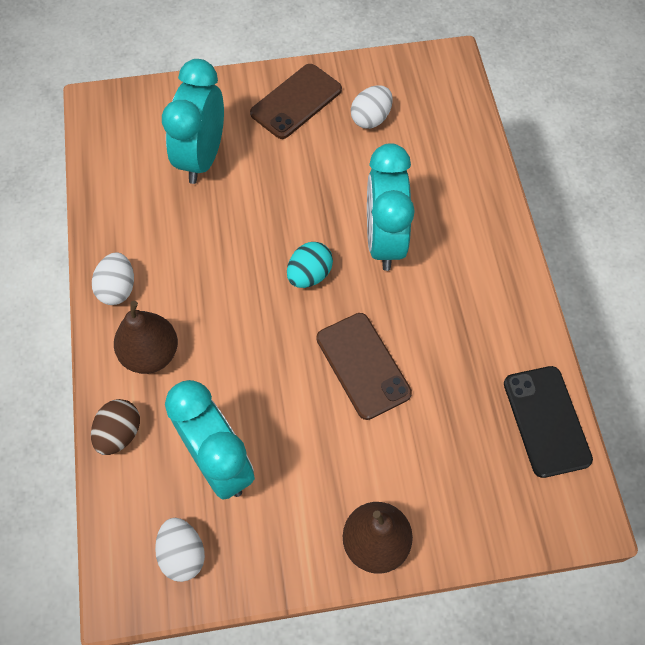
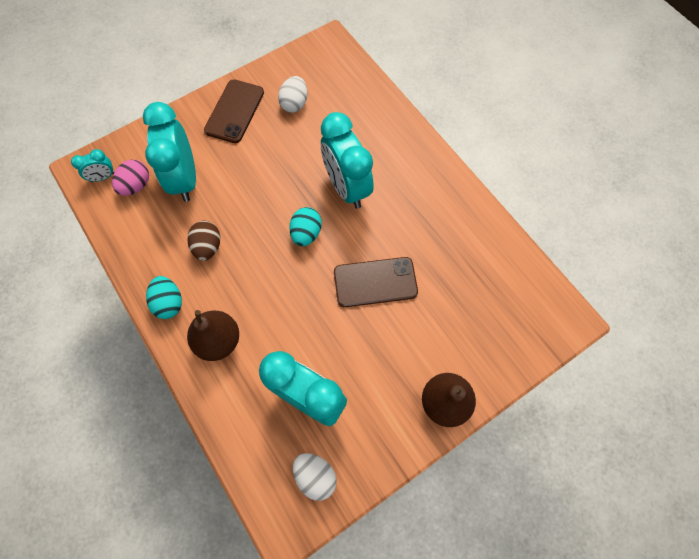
camera: 25 degrees left, 5 degrees up
brown egg [91,399,140,455] -> brown egg moved to [187,221,220,261]
white egg [92,252,134,305] -> turquoise egg [146,276,182,319]
brown phone [316,313,412,420] -> brown phone turned 45 degrees counterclockwise [334,257,418,307]
black phone [504,366,593,478] -> none
none -> turquoise clock [71,149,114,182]
none -> pink egg [112,160,149,196]

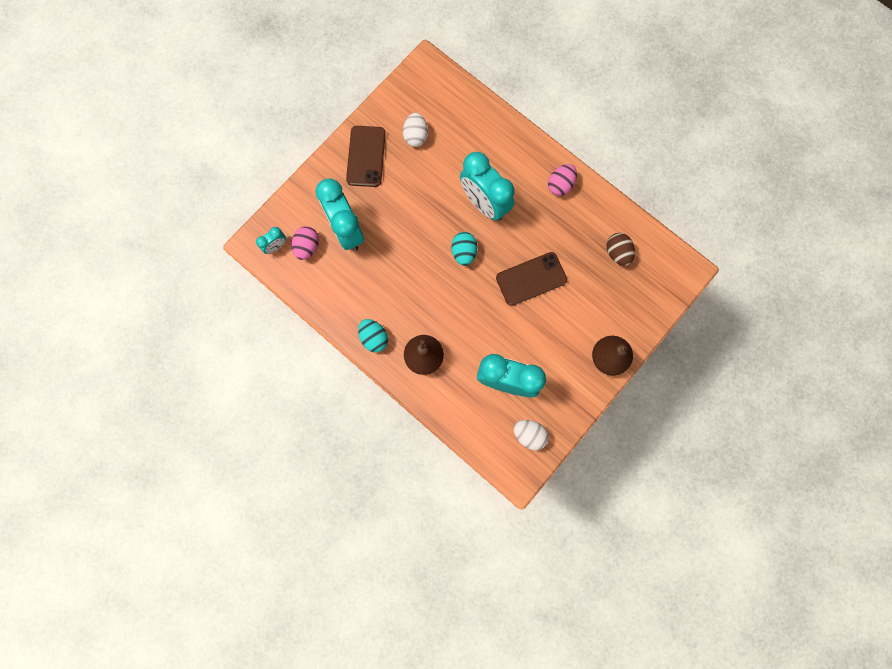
camera: 15 degrees left, 10 degrees up
brown egg [187,221,220,261] -> brown egg moved to [606,233,635,266]
none -> pink egg [548,164,577,196]

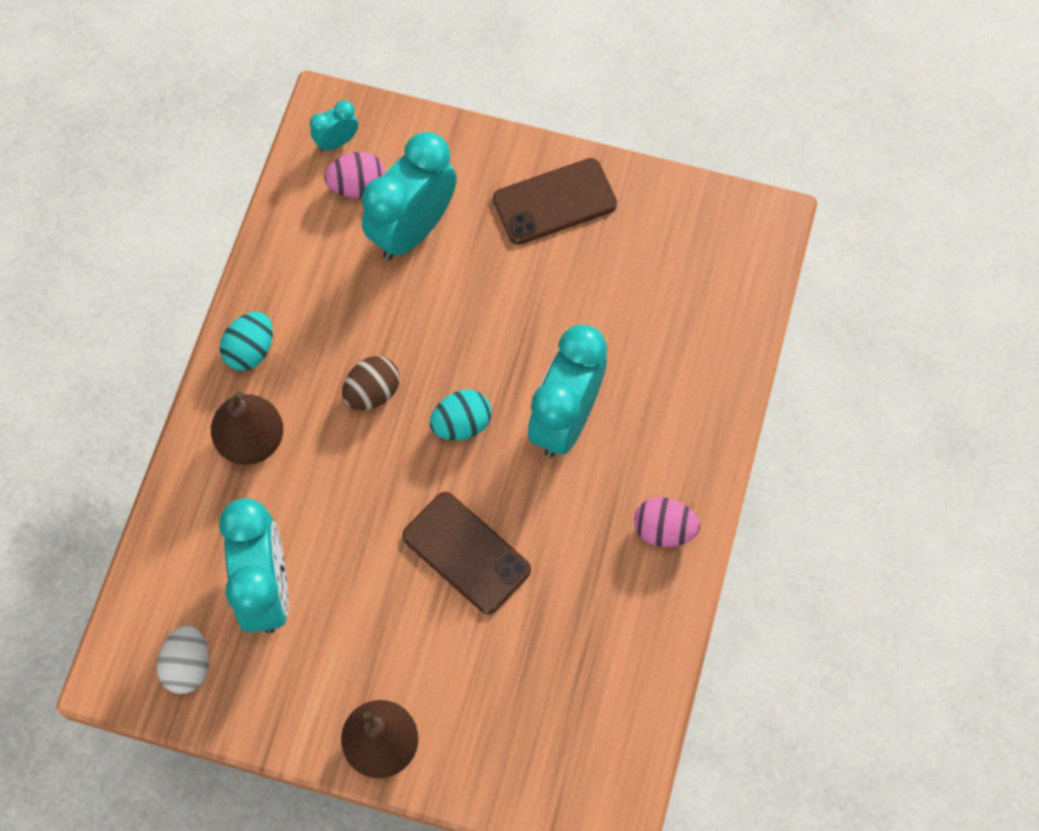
camera: 65 degrees right, 10 degrees down
turquoise clock [256,227,286,254] -> turquoise clock turned 120 degrees clockwise [310,100,358,152]
white egg [403,113,428,147] -> none
brown egg [606,233,635,266] -> brown egg moved to [342,356,400,410]

